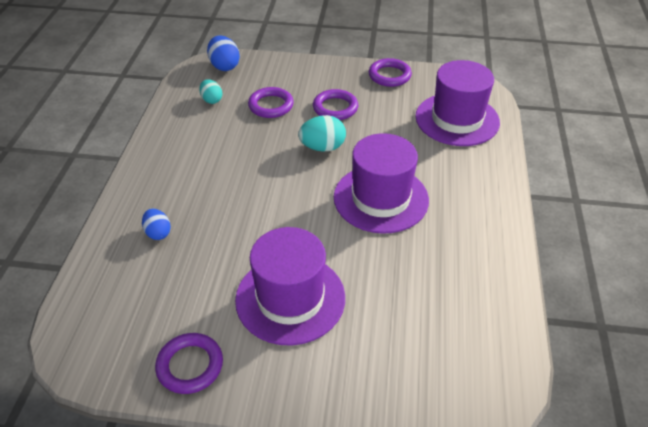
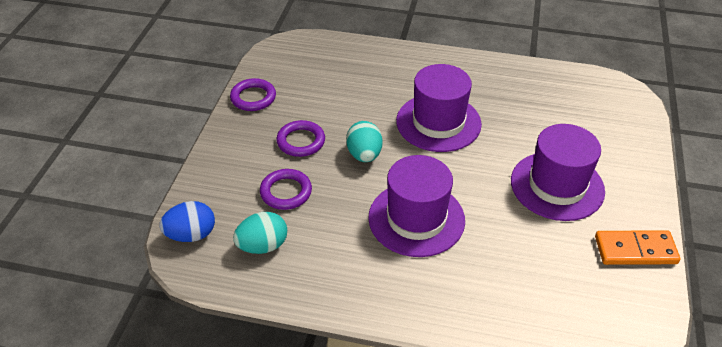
camera: 85 degrees left, 0 degrees up
blue egg [142,209,171,240] -> none
purple ring [155,333,223,394] -> orange domino [595,230,680,265]
turquoise egg [199,79,222,104] -> turquoise egg [233,212,287,254], size x1.53
purple hat [415,60,500,146] -> purple hat moved to [368,155,465,257]

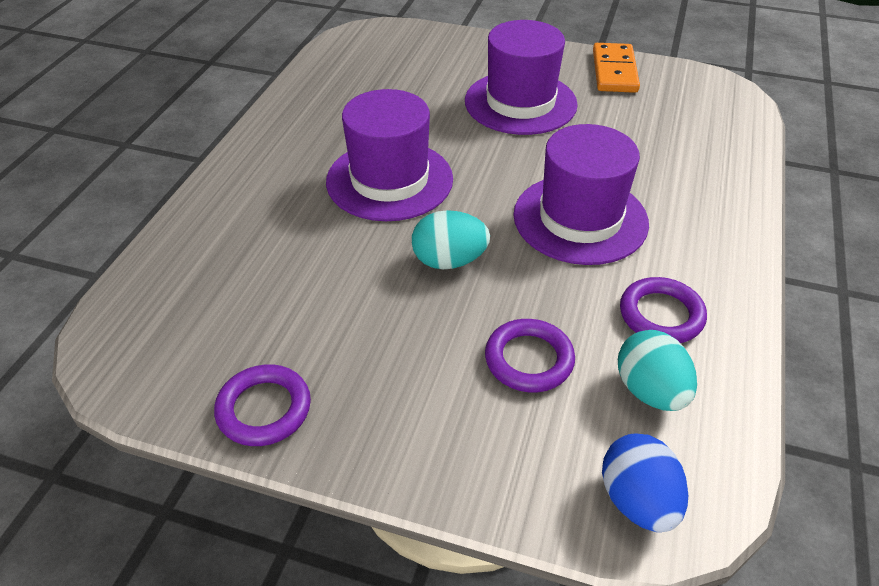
camera: 85 degrees left, 0 degrees up
purple ring [276,120,325,157] -> purple ring moved to [620,277,707,343]

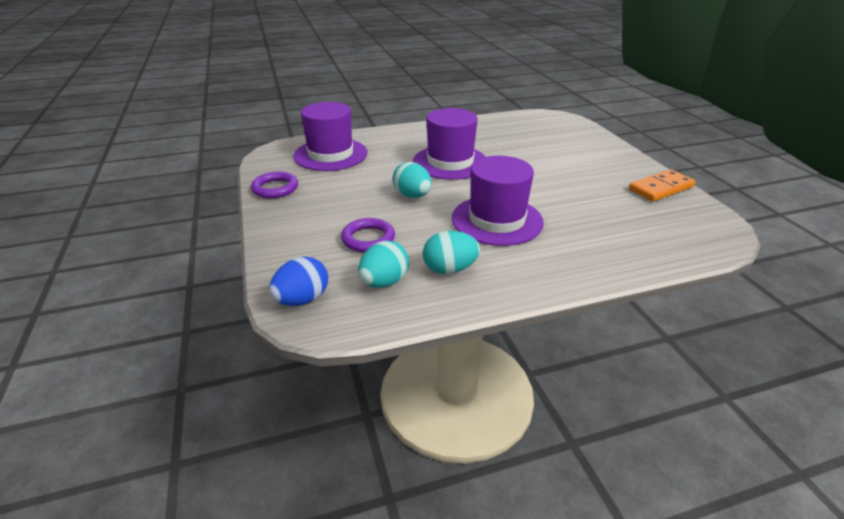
camera: 55 degrees right, 10 degrees down
purple hat [465,20,578,135] -> purple hat moved to [293,102,368,171]
purple ring [620,277,707,343] -> turquoise egg [423,231,480,274]

